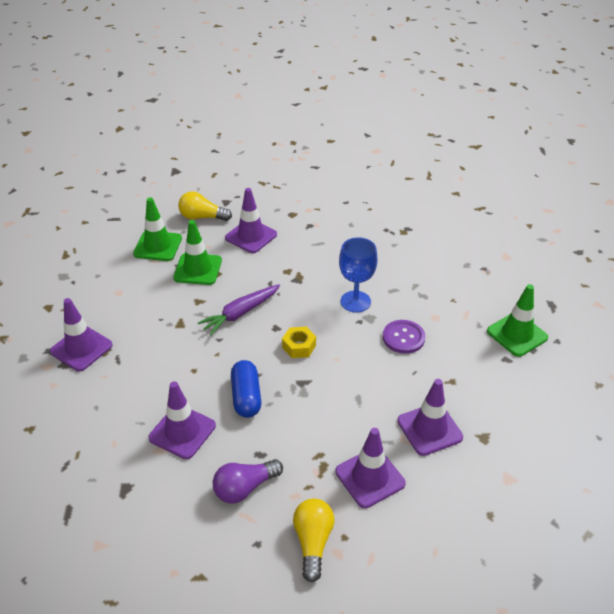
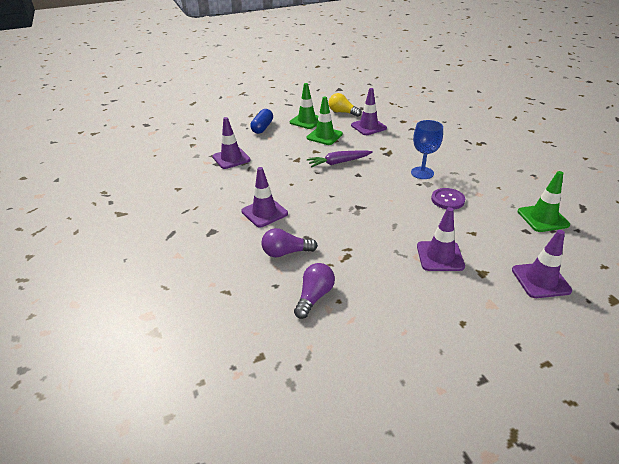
camera: 25 degrees right, 5 degrees down
blue capsule [231,360,261,418] -> blue capsule moved to [250,109,273,134]
yellow nut [282,327,316,358] -> none
yellow light bulb [293,498,334,583] -> purple light bulb [294,263,335,319]
purple traffic cone [335,428,406,508] -> purple traffic cone moved to [512,230,572,298]

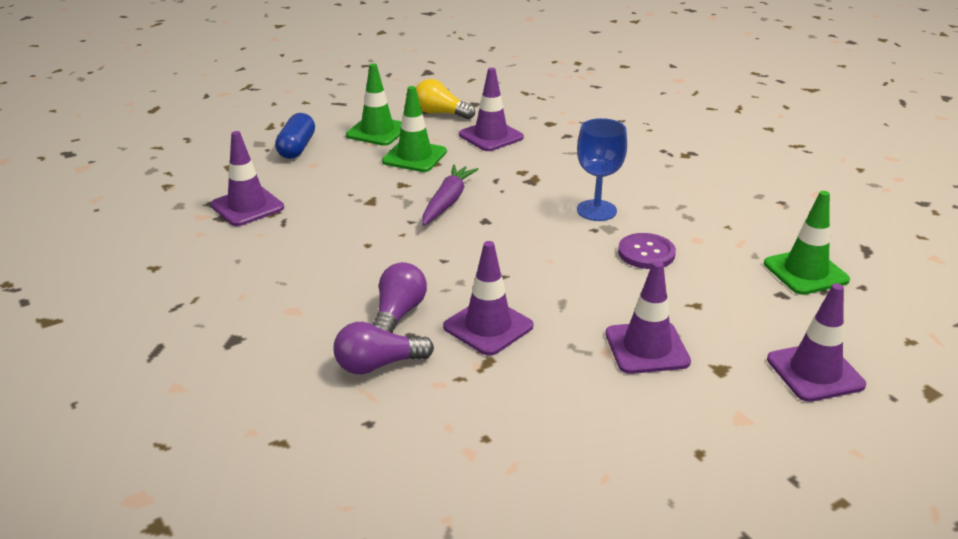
camera: 10 degrees left, 5 degrees down
purple traffic cone [241,167,288,228] -> purple traffic cone moved to [443,241,533,356]
purple light bulb [294,263,335,319] -> purple light bulb moved to [373,262,427,333]
purple carrot [307,150,373,168] -> purple carrot turned 135 degrees clockwise [422,165,479,226]

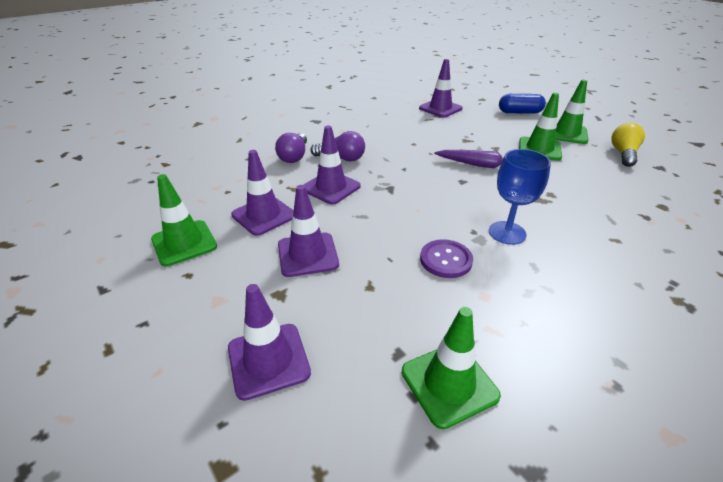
camera: 85 degrees right, 5 degrees up
purple light bulb [333,322,434,374] -> purple light bulb turned 150 degrees counterclockwise [275,133,307,163]
purple traffic cone [459,68,524,151] -> purple traffic cone moved to [231,150,294,236]
none -> green traffic cone [151,174,217,266]

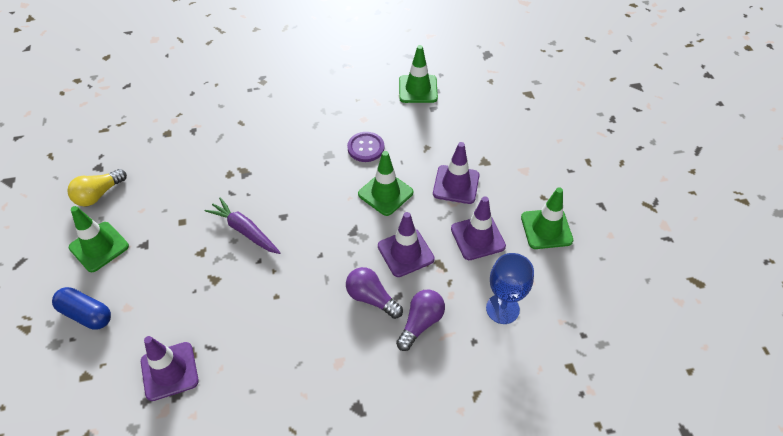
camera: 155 degrees left, 15 degrees up
purple traffic cone [228,284,311,401] -> none
blue goblet [489,149,551,245] -> blue goblet moved to [486,253,534,324]
green traffic cone [519,93,562,161] -> green traffic cone moved to [358,151,413,216]

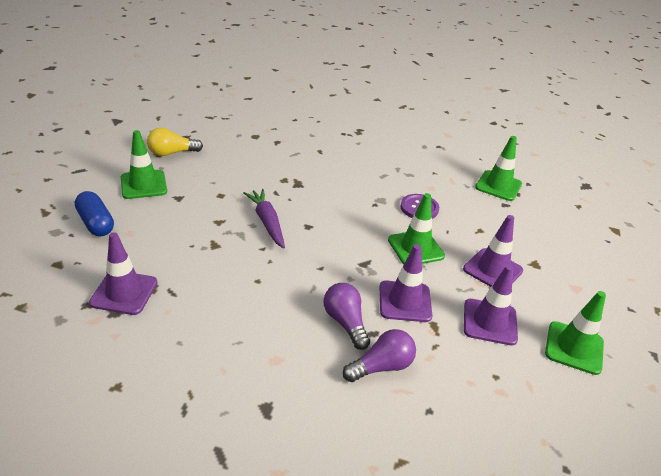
camera: 25 degrees right, 15 degrees down
blue goblet [486,253,534,324] -> none

